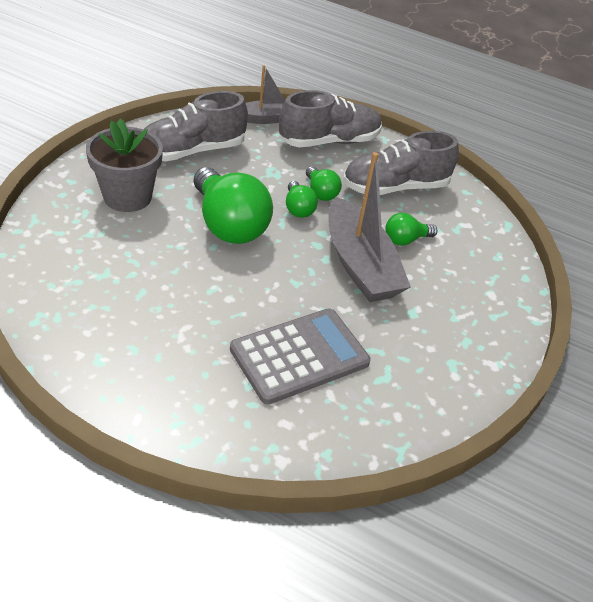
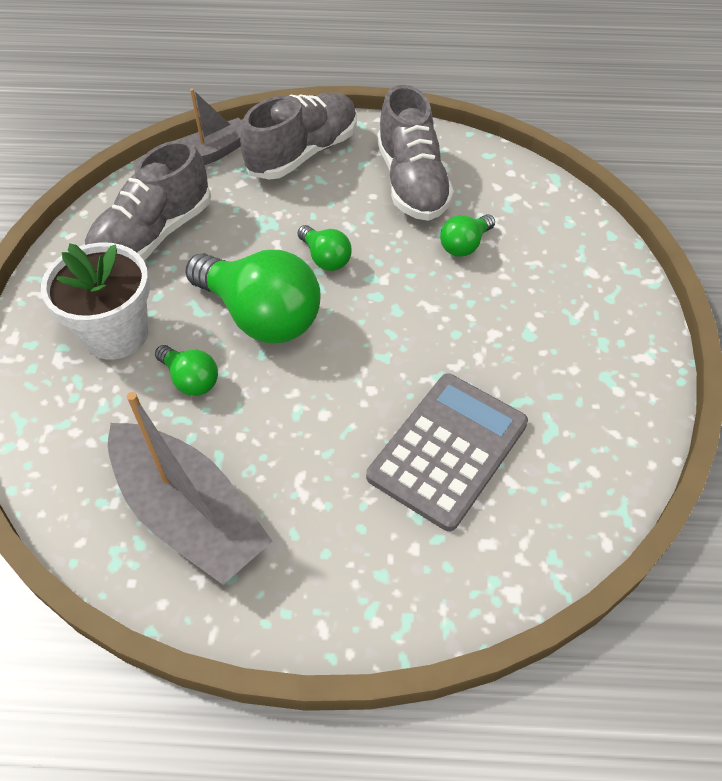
camera: 20 degrees left, 10 degrees up
grey flower pot [86,118,163,212] -> white flower pot [41,242,150,360]
green light bulb [306,166,342,201] -> green light bulb moved to [155,345,218,396]
grey boat [328,152,411,302] -> grey boat moved to [108,392,272,585]
grey shoe [343,131,459,195] -> grey shoe turned 60 degrees counterclockwise [377,85,454,221]

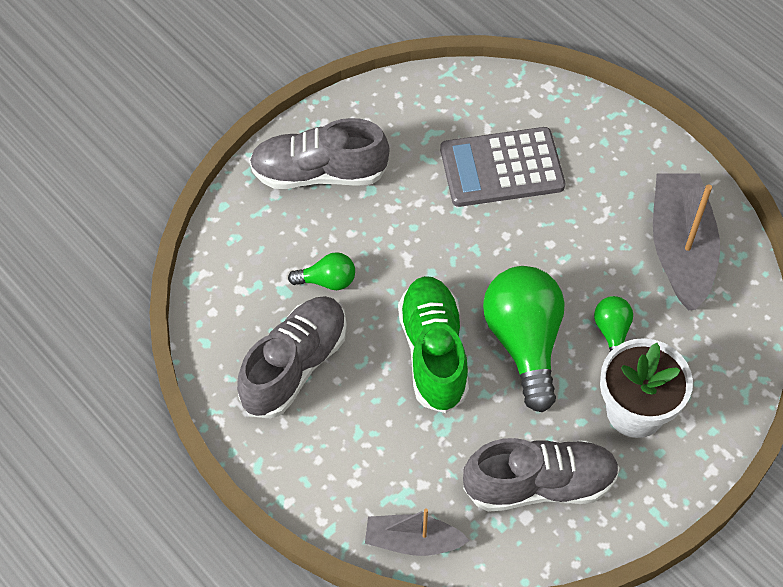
camera: 135 degrees left, 5 degrees up
grey shoe [240,93,357,180] -> grey shoe moved to [249,118,390,189]
green light bulb [298,225,352,271] -> green shoe [398,276,469,413]

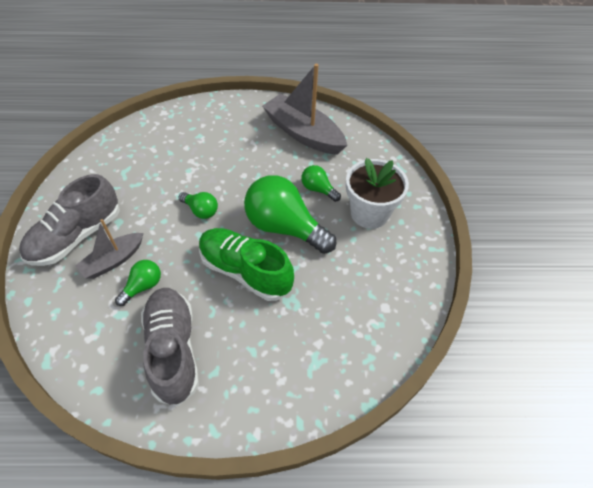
camera: 50 degrees left, 5 degrees down
grey boat [365,508,470,556] -> grey boat moved to [75,219,143,279]
grey calculator [440,127,565,207] -> none
grey shoe [463,438,620,512] -> none
none -> green light bulb [178,192,218,219]

